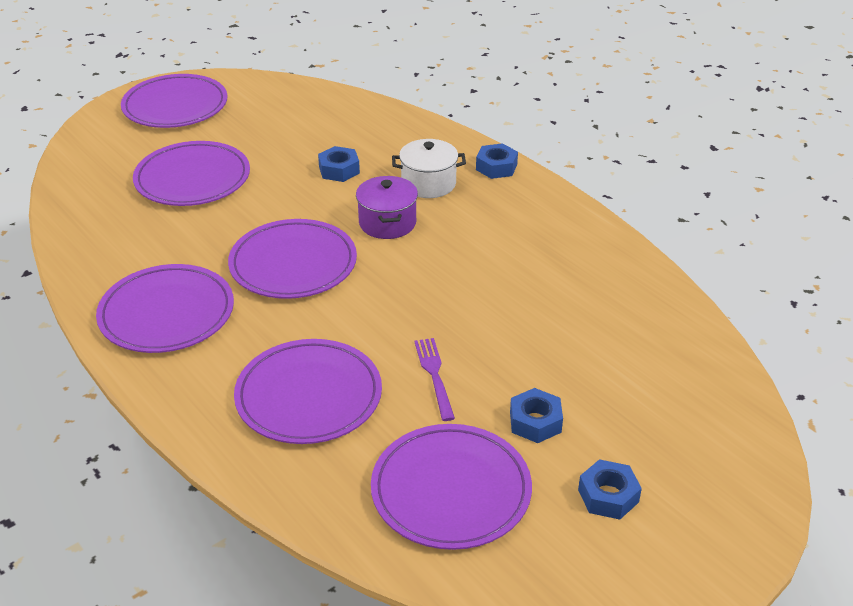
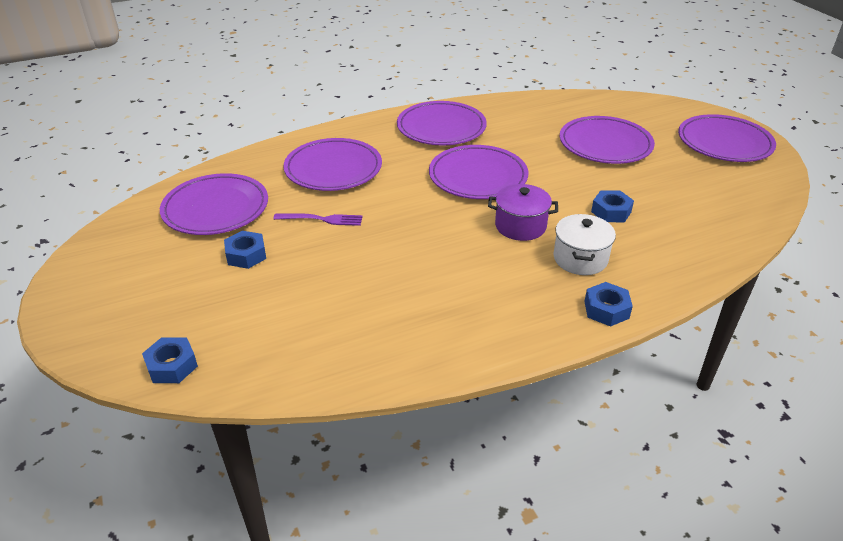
camera: 105 degrees right, 0 degrees up
blue nut [578,459,642,520] -> blue nut moved to [142,337,198,383]

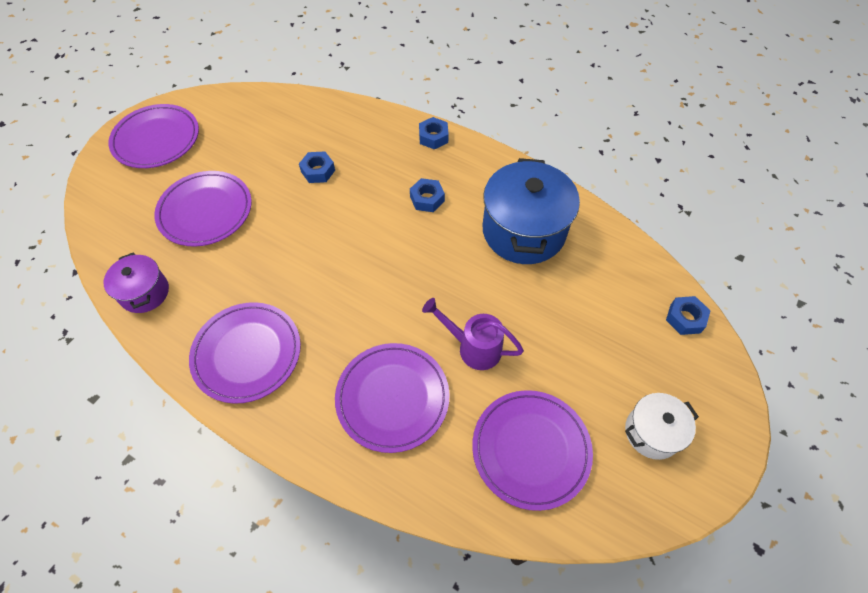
camera: 125 degrees left, 20 degrees up
blue nut [224,231,266,269] -> blue nut moved to [410,178,445,212]
purple fork [273,213,362,226] -> purple watering can [422,298,524,370]
purple plate [429,145,529,199] -> none
purple pot [488,184,558,241] -> purple pot moved to [103,252,169,313]
white pot [554,214,616,275] -> white pot moved to [625,393,699,460]
none -> blue pot [483,158,580,264]

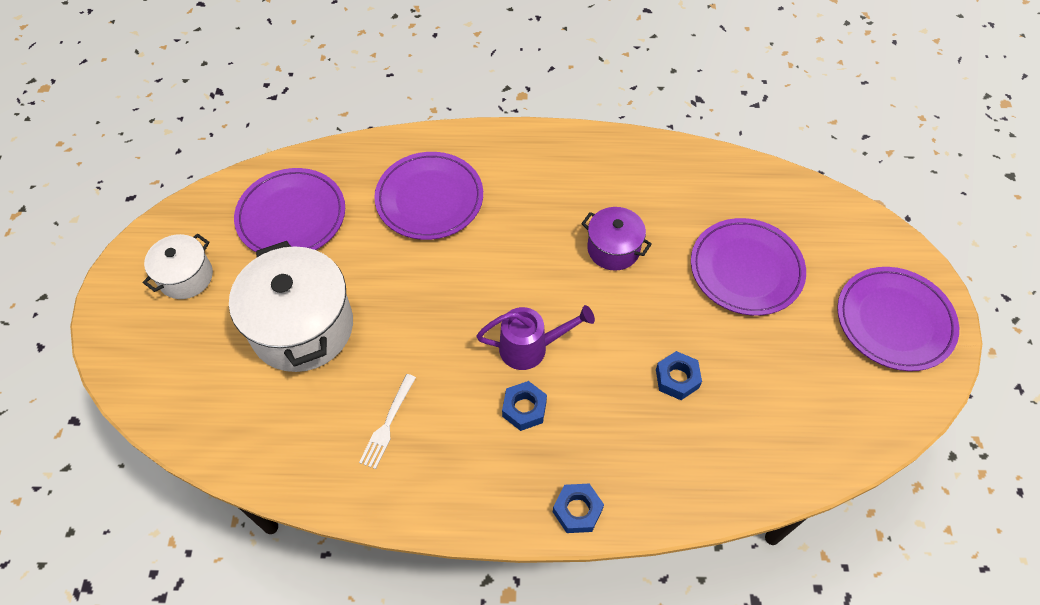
camera: 150 degrees right, 0 degrees up
purple pot [103,252,169,313] -> purple pot moved to [581,207,652,271]
purple plate [189,302,301,404] -> none
purple watering can [422,298,524,370] -> purple watering can moved to [476,305,595,370]
blue pot [483,158,580,264] -> white fork [359,374,416,469]
blue nut [666,296,711,335] -> none
none -> white pot [229,241,353,372]

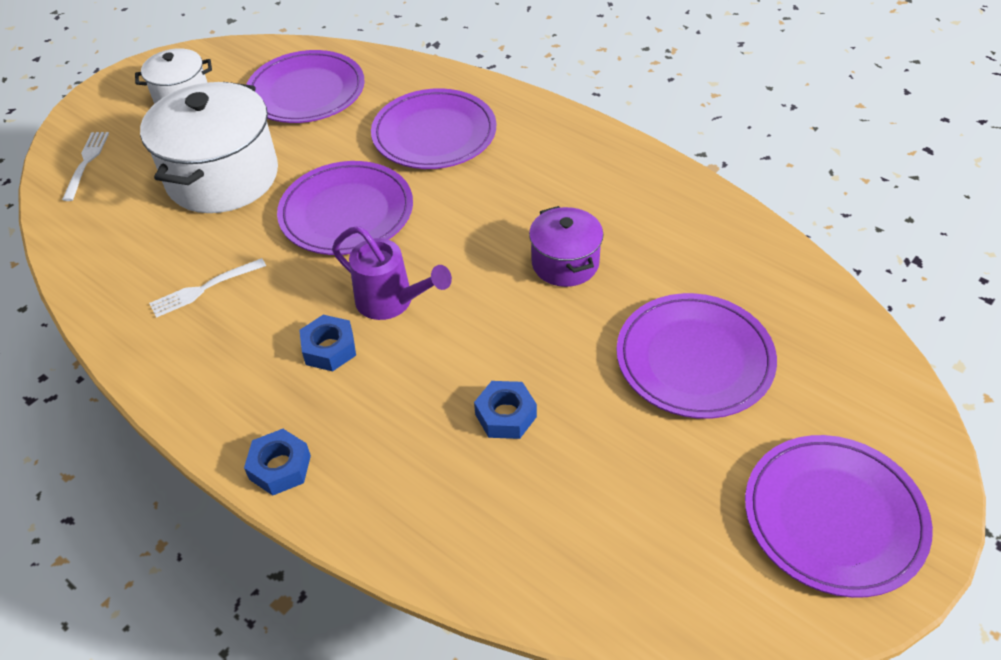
camera: 40 degrees right, 10 degrees down
none -> white fork [62,132,109,201]
none -> purple plate [277,161,413,255]

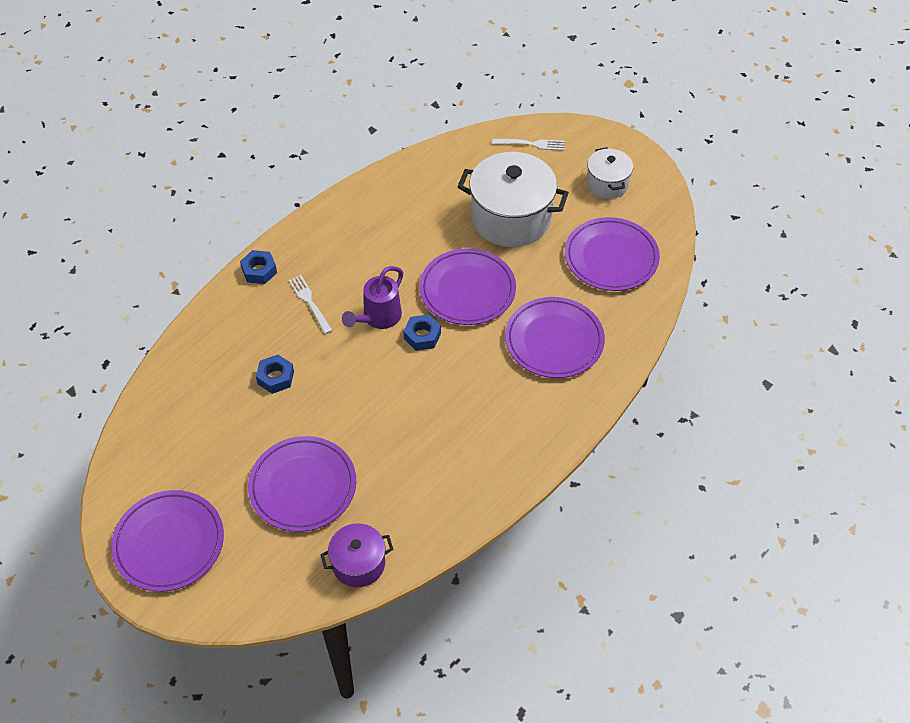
camera: 90 degrees right, 5 degrees up
white fork [149,258,266,318] -> white fork moved to [289,275,332,334]
blue nut [299,315,356,372] -> blue nut moved to [404,314,441,351]
purple pot [529,206,603,287] -> purple pot moved to [320,524,393,587]

